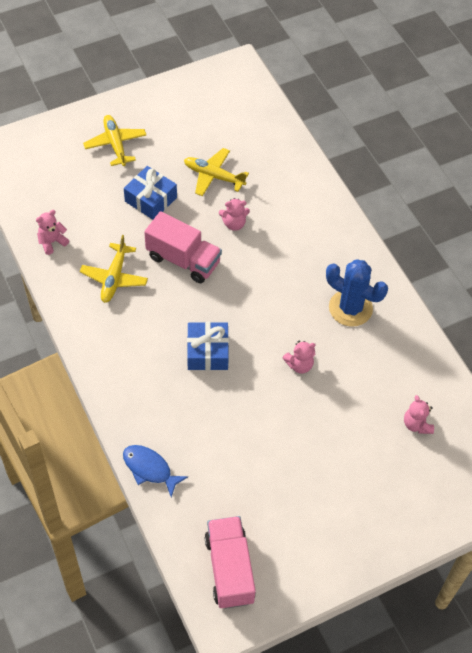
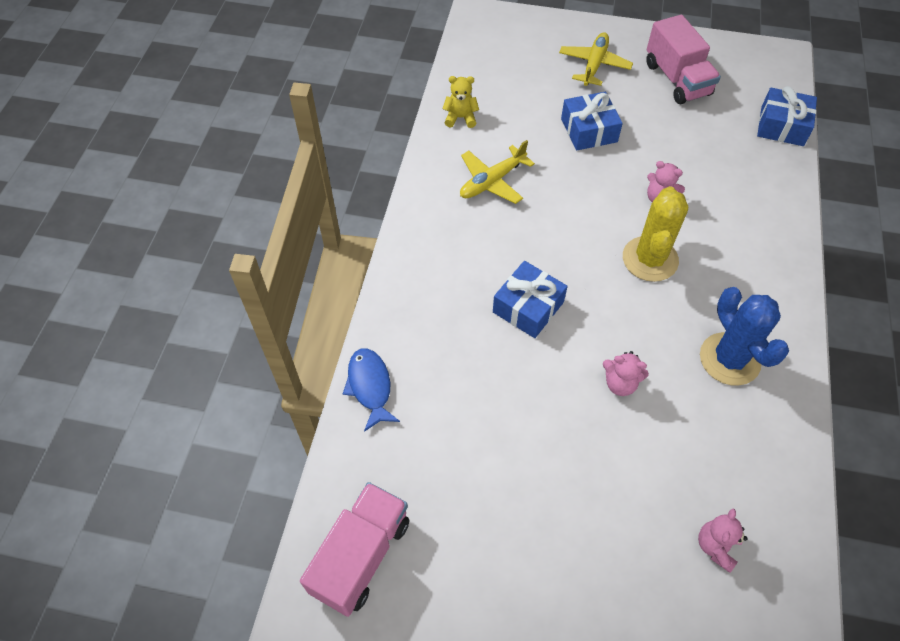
camera: 40 degrees right, 0 degrees up
pink teddy bear [36,210,69,255] -> yellow teddy bear [442,76,479,128]
pink truck [144,211,222,283] -> pink truck moved to [646,15,721,104]
yellow plane [184,148,249,196] -> none
none -> yellow cactus [623,186,688,282]
none -> blue gift [757,86,817,146]

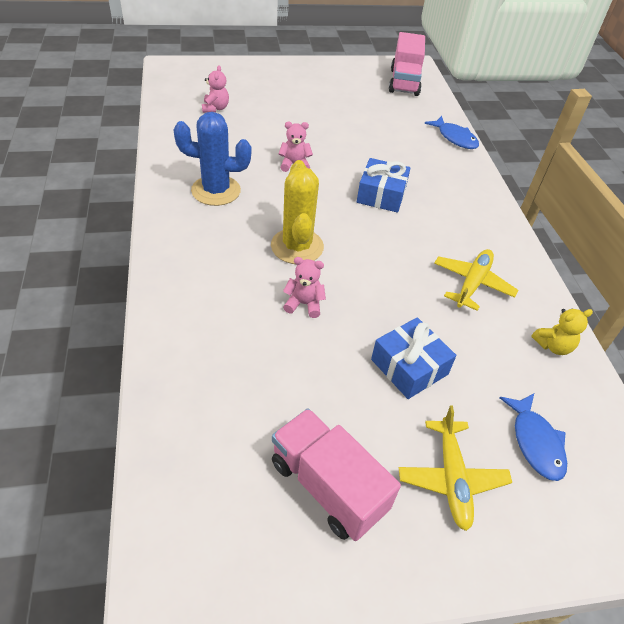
camera: 155 degrees right, 10 degrees down
blue cactus [700,287,789,386] -> blue cactus turned 45 degrees counterclockwise [174,112,251,206]
blue gift [757,86,817,146] -> none
none -> blue fish [500,393,567,481]

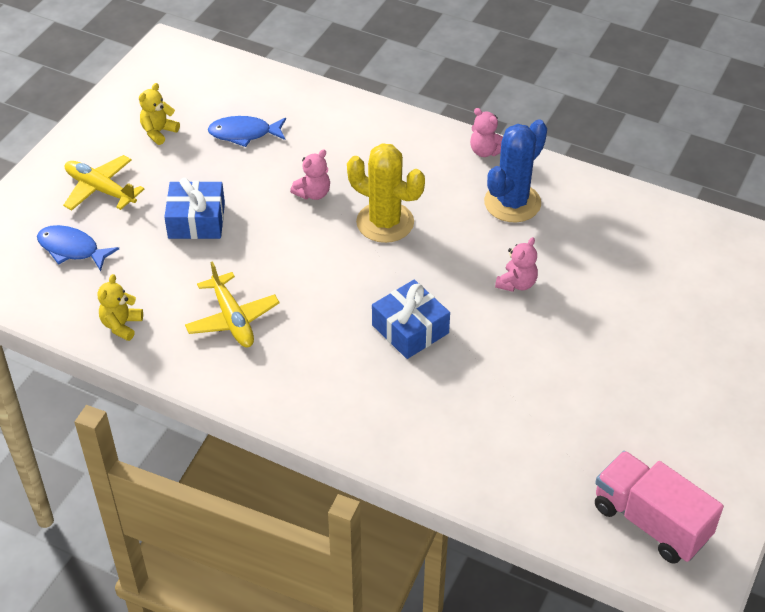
camera: 130 degrees right, 0 degrees up
pink teddy bear [202,65,229,113] -> pink teddy bear moved to [470,108,503,157]
pink truck [272,408,401,541] -> yellow teddy bear [139,83,180,145]
blue fish [424,116,479,149] -> blue fish moved to [208,116,286,147]

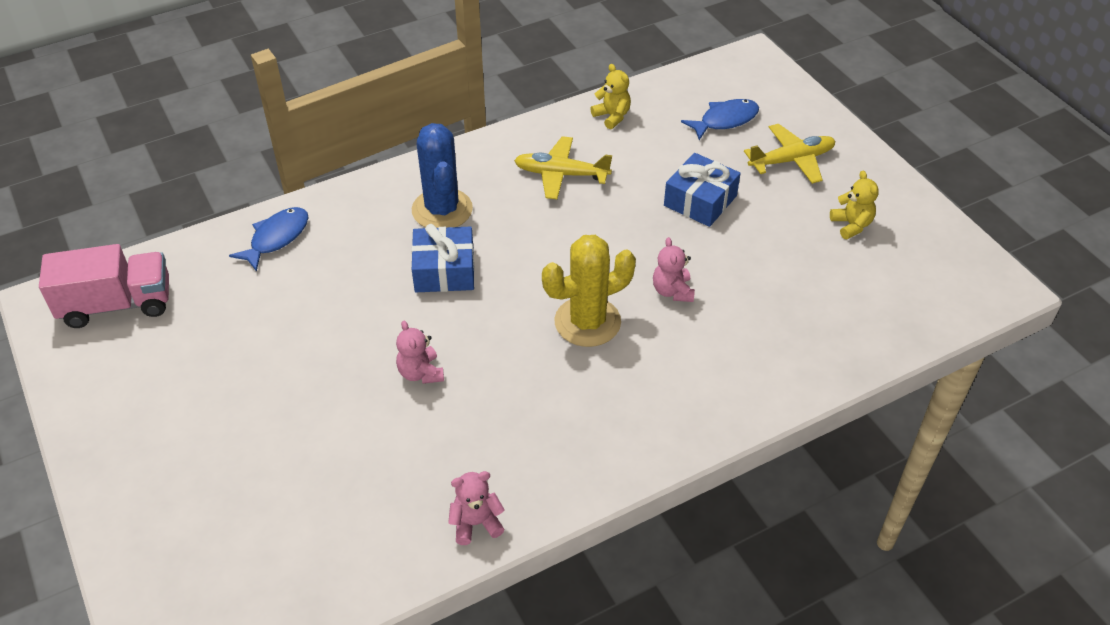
camera: 125 degrees right, 0 degrees up
blue fish [208,116,286,147] -> blue fish moved to [229,207,309,272]
pink teddy bear [470,108,503,157] -> pink teddy bear moved to [448,471,505,545]
blue cactus [484,119,547,222] -> blue cactus moved to [412,123,473,228]

